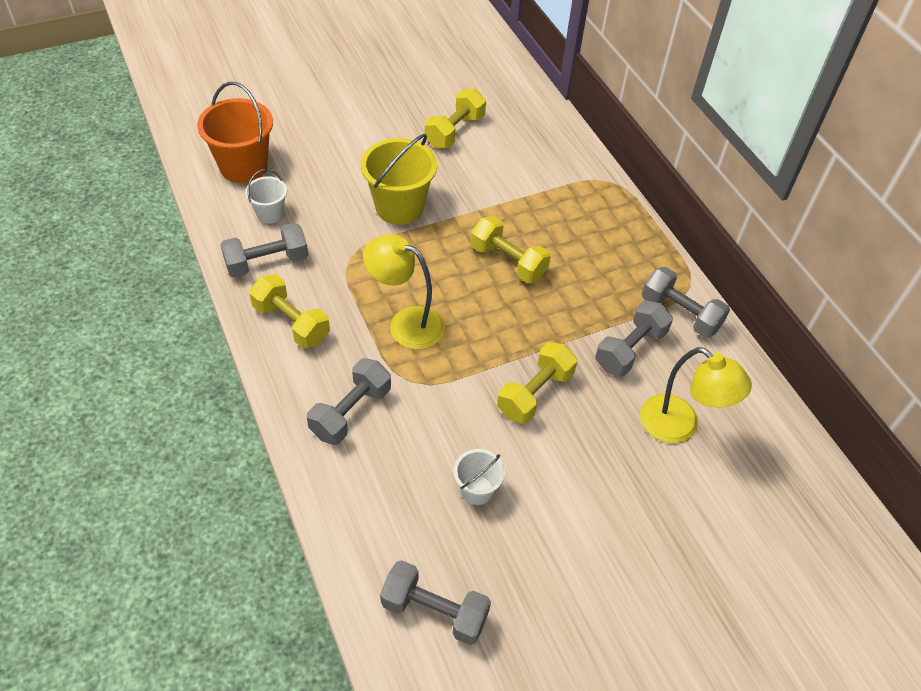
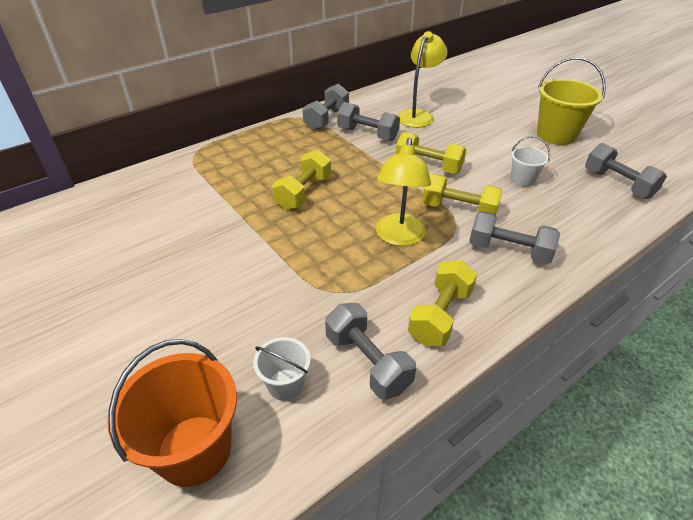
camera: 100 degrees left, 10 degrees down
yellow bucket [361,134,437,225] -> yellow bucket moved to [537,57,606,145]
grey dumbbell [380,560,491,645] -> grey dumbbell turned 45 degrees counterclockwise [585,143,667,199]
yellow dumbbell [425,89,486,148] -> yellow dumbbell moved to [422,174,502,215]

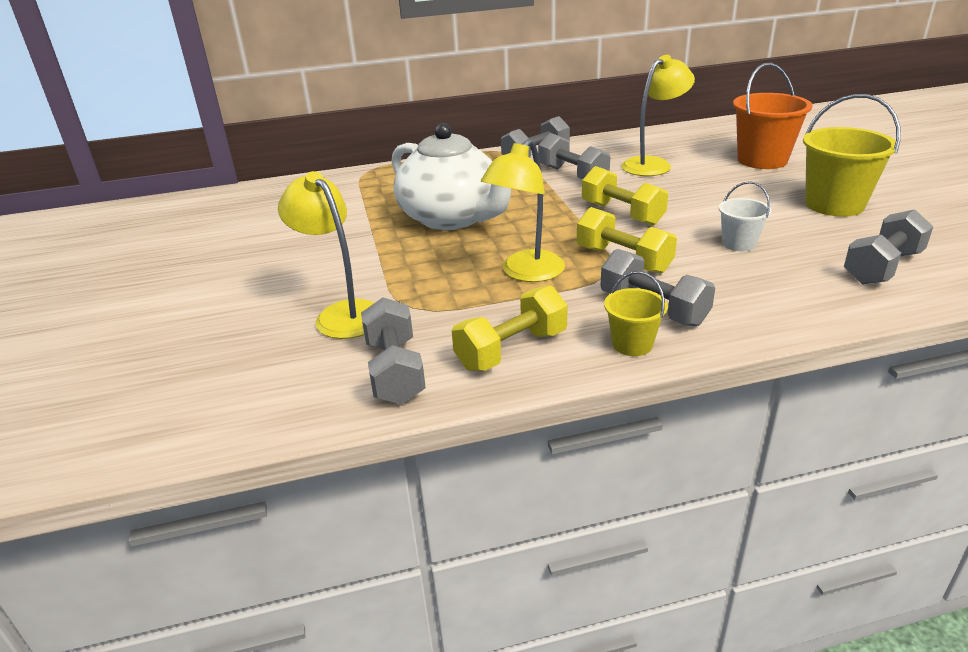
camera: 25 degrees right, 10 degrees down
orange bucket [108,339,237,487] -> orange bucket moved to [733,63,813,169]
white bucket [253,337,311,401] -> none
yellow dumbbell [272,150,331,210] -> white teapot [392,123,511,230]
grey dumbbell [585,143,667,199] -> grey dumbbell turned 60 degrees clockwise [844,209,934,285]
none -> yellow lamp [278,171,374,339]
none -> yellow bucket [604,271,668,356]

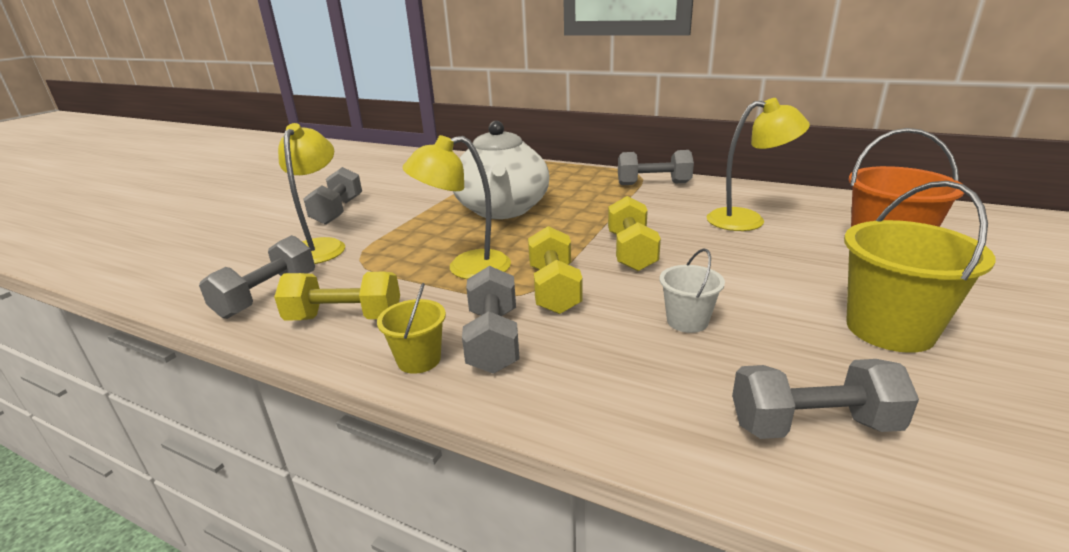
camera: 40 degrees right, 5 degrees down
grey dumbbell [538,133,610,179] -> grey dumbbell moved to [304,167,362,225]

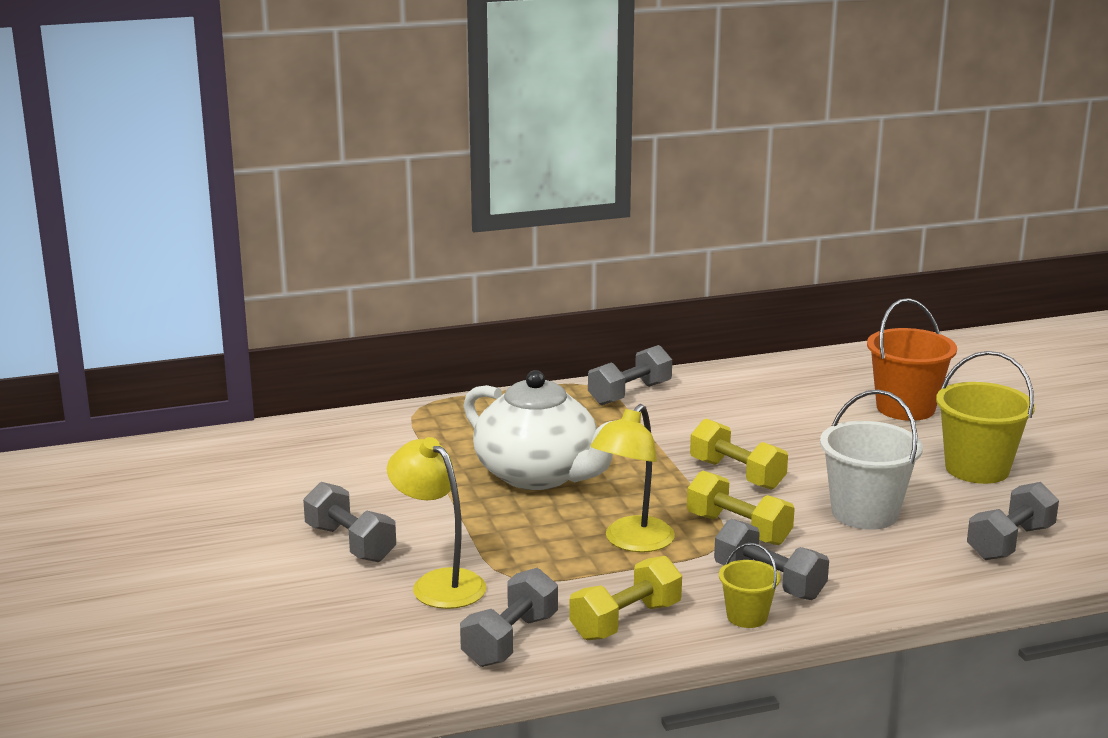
camera: 45 degrees left, 5 degrees down
grey dumbbell [199,235,315,319] -> grey dumbbell turned 45 degrees clockwise [460,568,558,667]
white bucket [660,248,725,333] -> white bucket [820,390,923,530], size x1.84
yellow lamp [707,98,810,231] -> none

